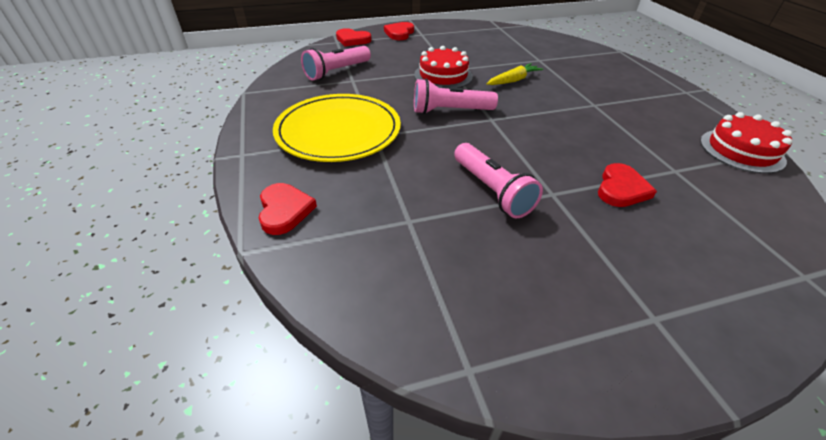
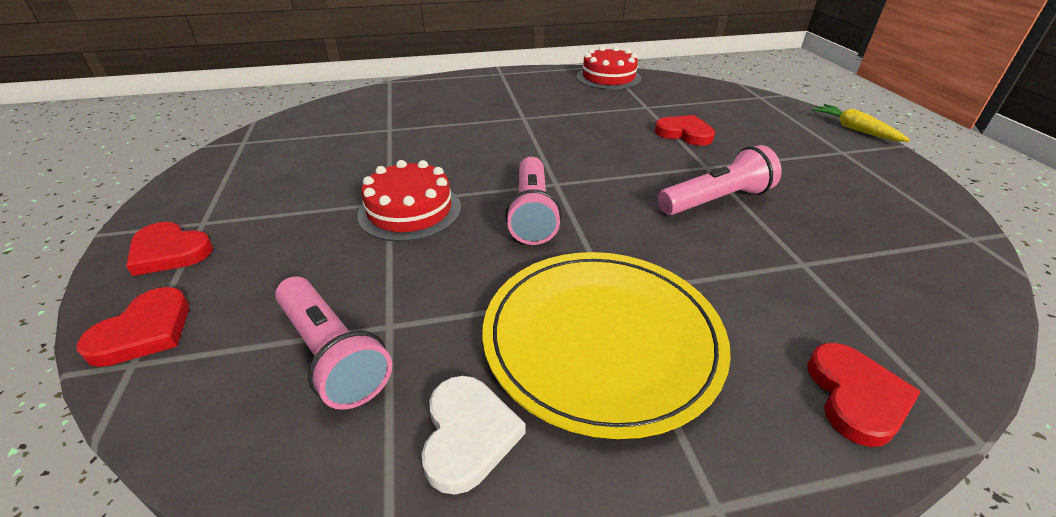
camera: 85 degrees left, 5 degrees down
red heart [259,183,317,235] -> red heart turned 105 degrees clockwise [807,343,921,447]
yellow carrot [487,63,543,85] -> yellow carrot moved to [812,104,910,142]
none -> white heart [422,376,525,495]

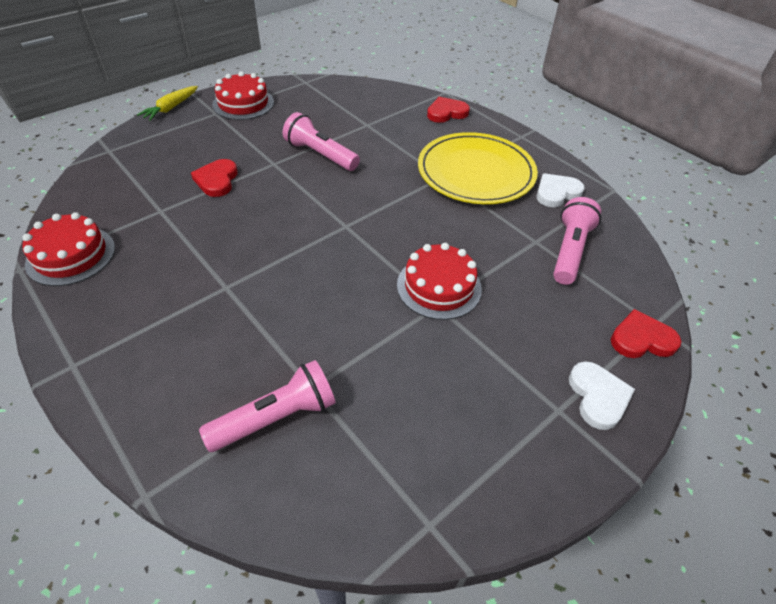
camera: 120 degrees left, 10 degrees up
red heart [126,222,213,276] -> white heart [569,361,635,430]
pink flashlight [505,157,561,245] -> pink flashlight moved to [199,360,336,452]
none -> red cake [212,71,274,120]

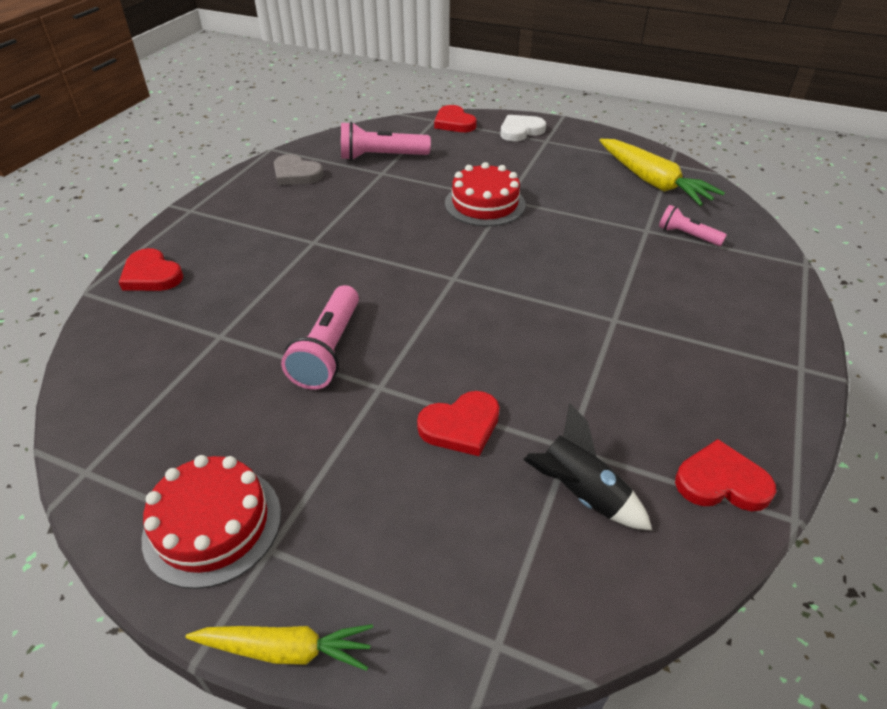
camera: 115 degrees left, 5 degrees down
red cake [22,212,115,286] -> red heart [675,439,776,511]
pink flashlight [199,360,336,452] -> pink flashlight [659,205,727,246], size x0.60
yellow plate [418,132,538,204] -> none
white heart [536,173,585,207] -> grey heart [274,154,324,185]
none -> black rocket [523,403,652,530]
none -> yellow carrot [599,139,725,206]

